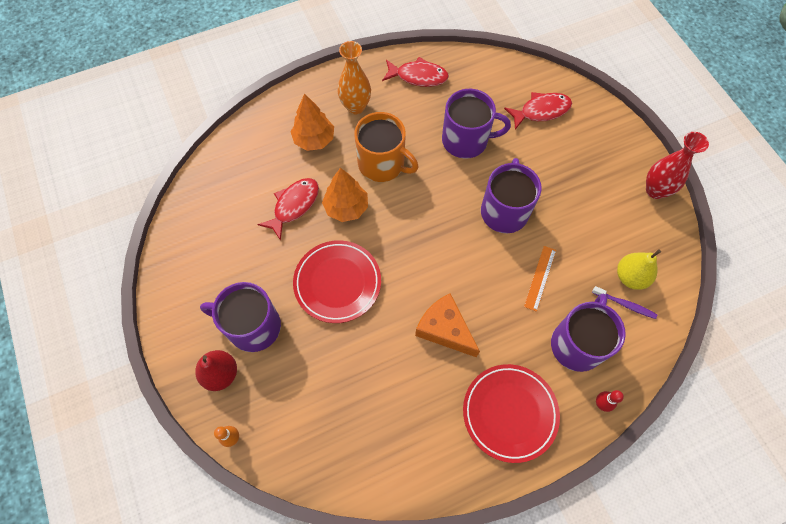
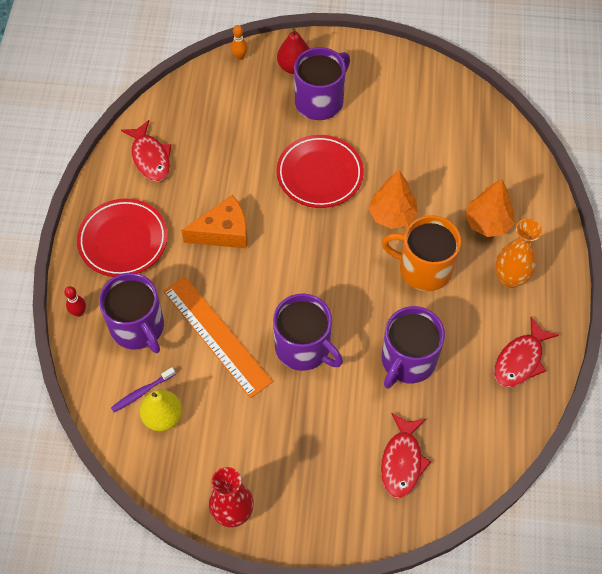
camera: 120 degrees right, 5 degrees down
red fish [257,178,319,241] -> red fish moved to [121,120,171,182]
orange mug [354,112,418,182] -> orange mug turned 45 degrees clockwise [382,215,461,291]
orange ruler [524,246,556,312] -> orange ruler [163,277,273,398], size x1.94

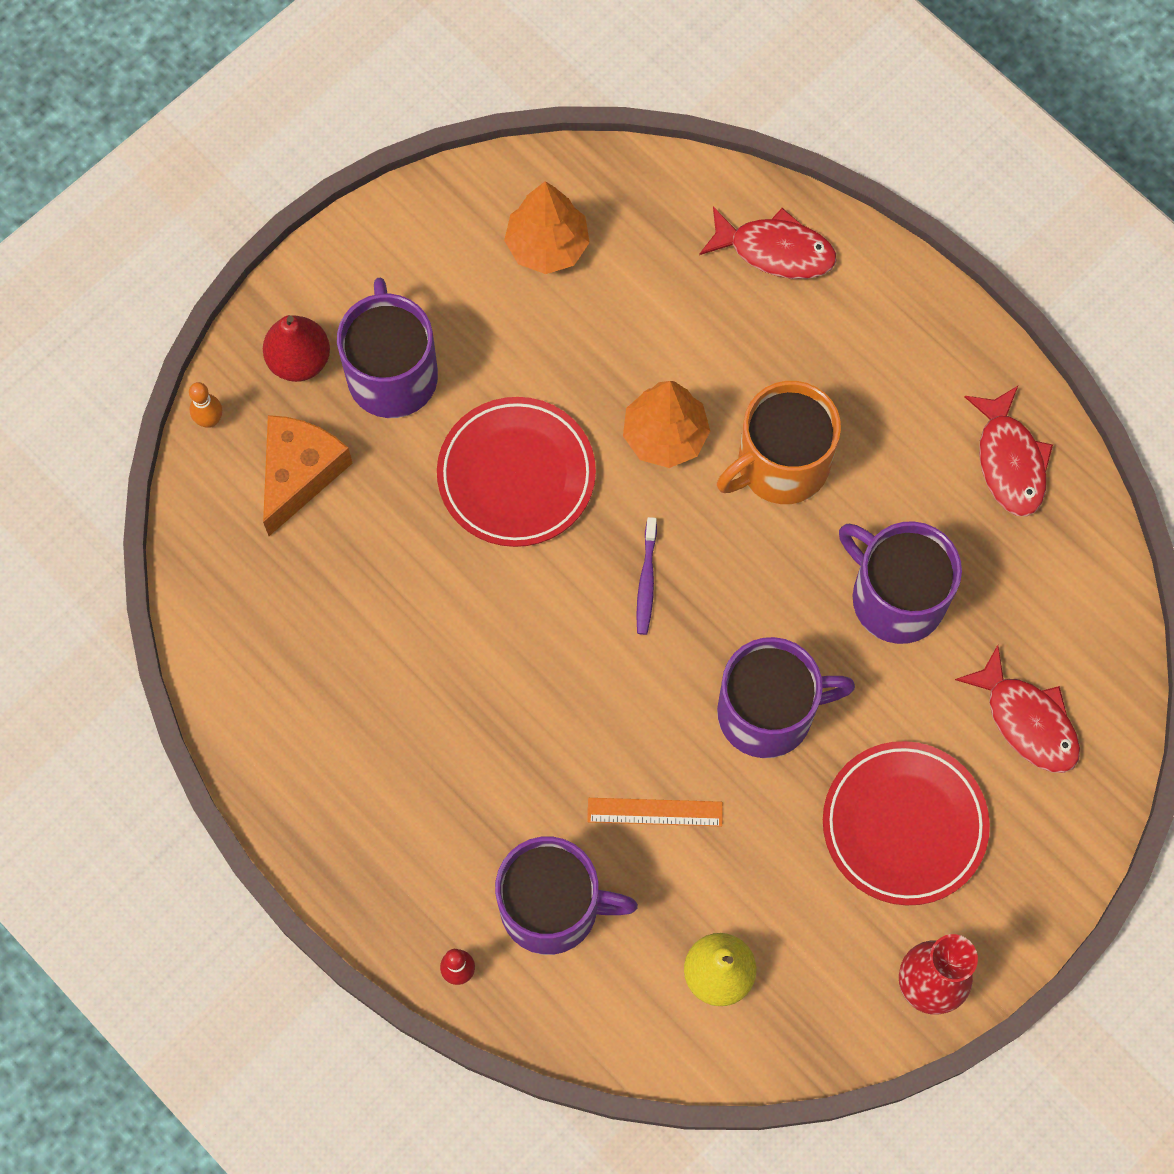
camera: 50 degrees left, 10 degrees up
red plate [77,198,168,277] -> red plate moved to [823,741,990,906]
purple toothbrush [111,367,175,412] -> purple toothbrush moved to [636,517,657,635]
red fish [121,120,171,182] -> red fish moved to [699,207,836,279]
orange ruler [163,277,273,398] -> orange ruler [587,798,723,827], size x0.52
orange cheese [181,195,248,249] -> orange cheese moved to [263,415,352,536]
purple mug [382,306,445,389] -> purple mug turned 150 degrees clockwise [839,521,962,644]
orange tree [465,179,515,237] -> orange tree moved to [504,181,590,274]
orange vase [495,219,542,288] -> none

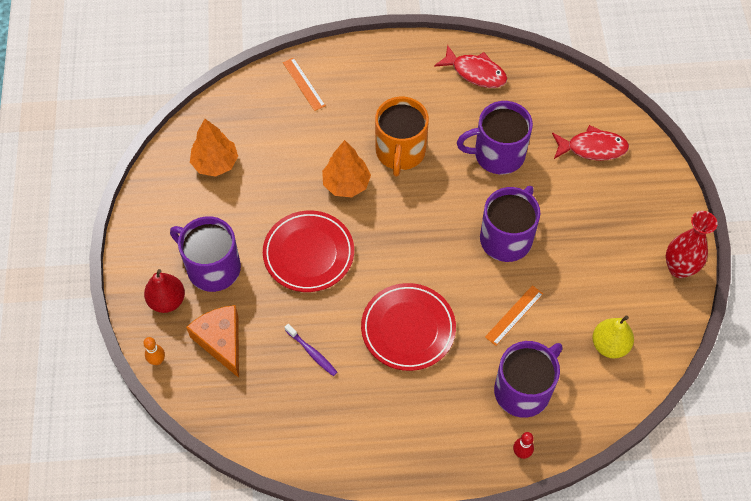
camera: 50 degrees left, 10 degrees down
purple toothbrush [636,517,657,635] -> purple toothbrush moved to [285,324,337,376]
red fish [699,207,836,279] -> orange ruler [283,58,326,111]
red plate [823,741,990,906] -> red plate moved to [361,283,456,371]

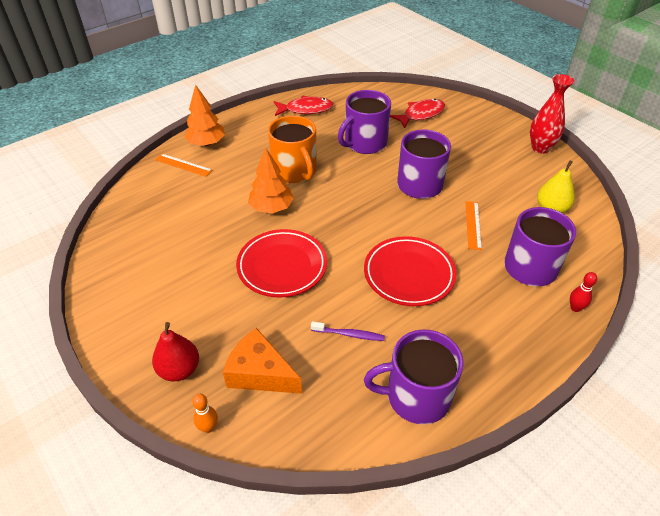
camera: 35 degrees left, 15 degrees down
purple mug [170,216,241,292] -> purple mug moved to [364,329,464,424]
orange tree [190,119,238,177] -> orange tree moved to [184,84,225,146]

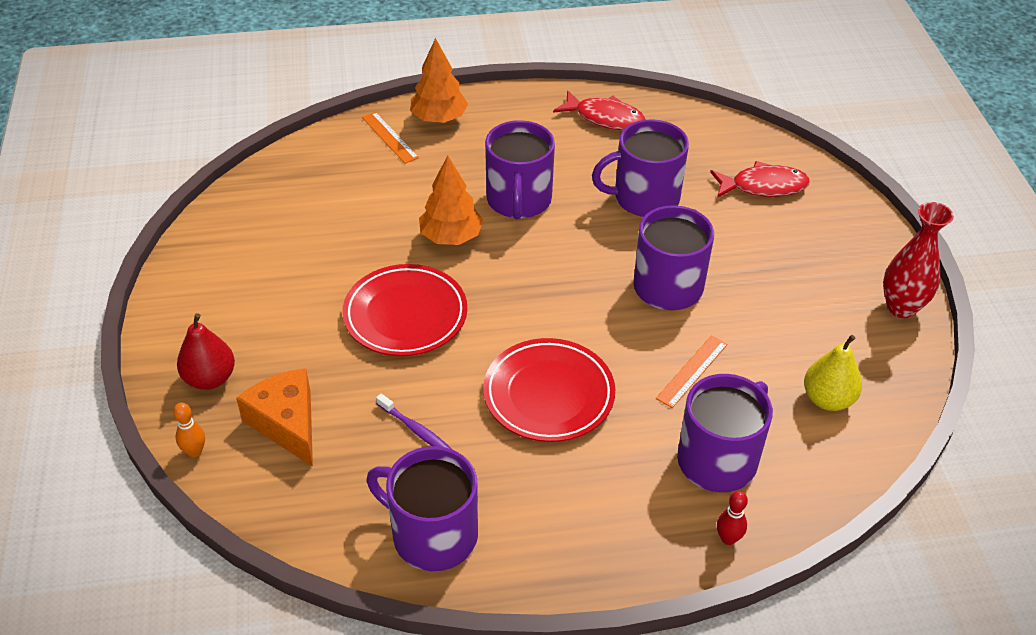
camera: 30 degrees right, 0 degrees up
orange mug [268,116,317,183] -> purple mug [485,120,555,220]

